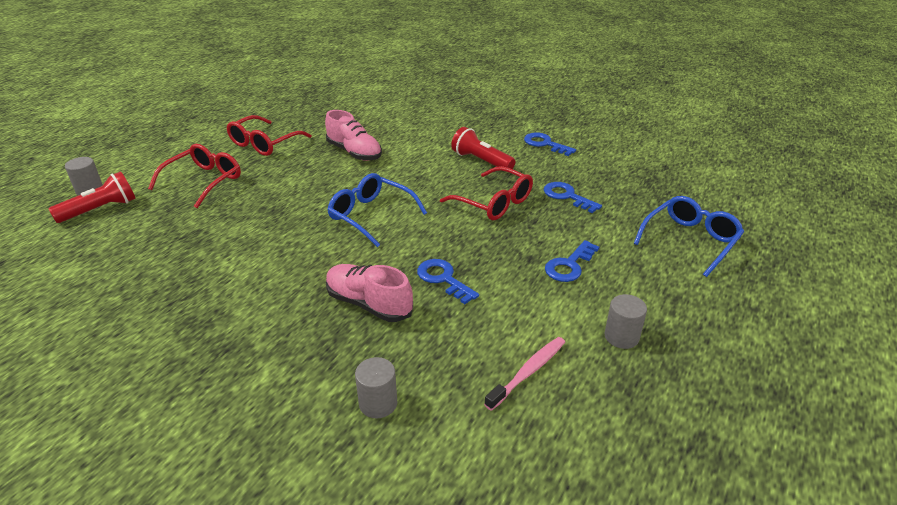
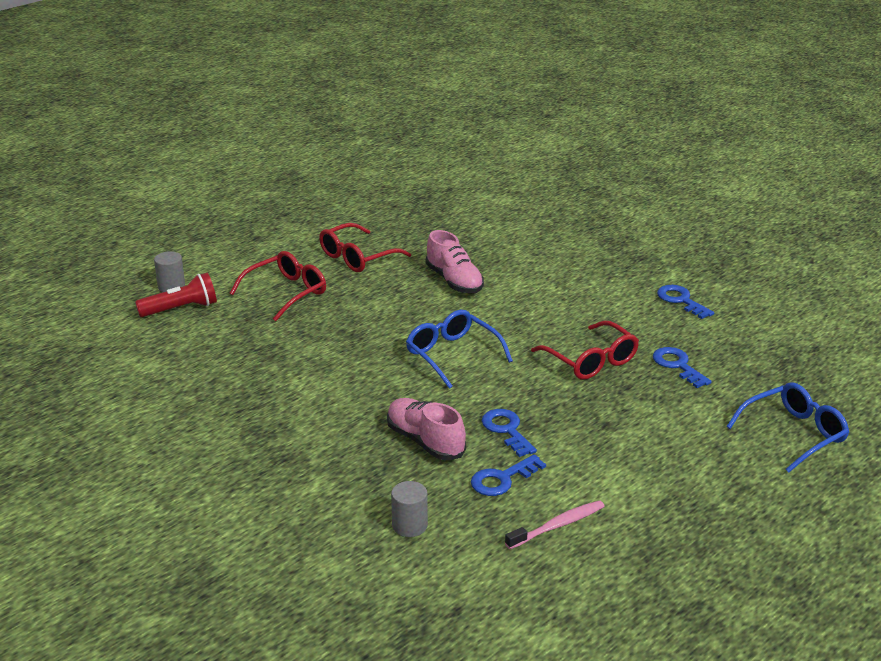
camera: 15 degrees right, 5 degrees down
red flashlight [451,127,515,172] -> none
blue key [545,240,599,282] -> blue key moved to [471,454,546,496]
grey cylinder [605,294,647,349] -> none

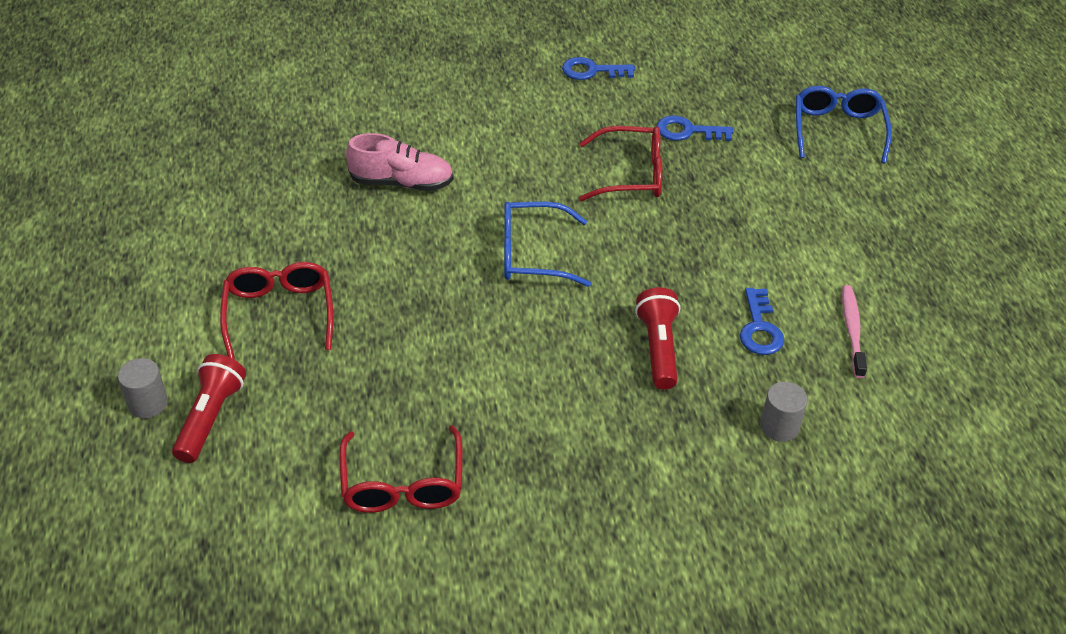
camera: 55 degrees left, 15 degrees up
red glasses [319,223,411,272] -> red glasses moved to [339,425,462,513]
pink shoe [387,398,466,460] -> red flashlight [635,287,680,390]
blue key [482,409,537,457] -> none

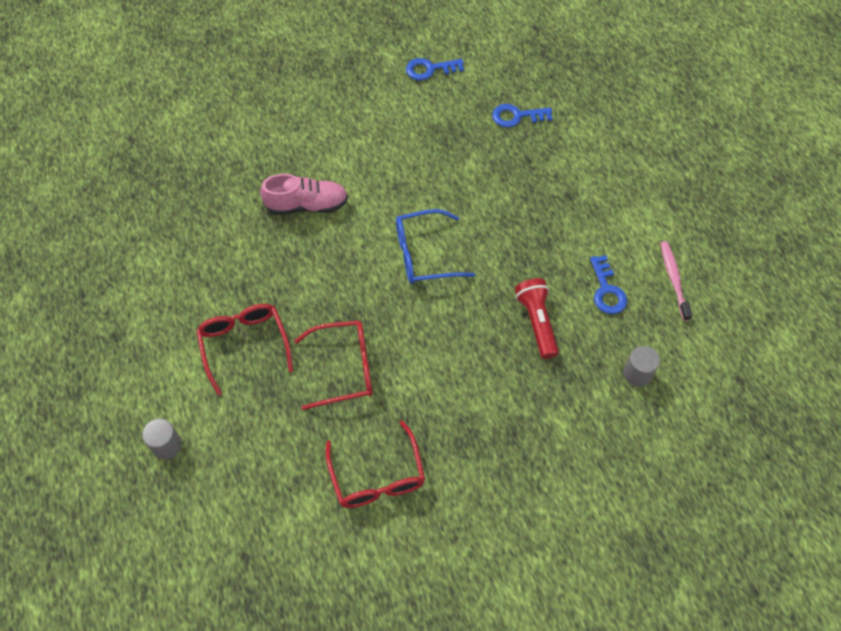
camera: 10 degrees left, 15 degrees up
red flashlight [172,354,246,463] -> none
red glasses [579,126,662,201] -> red glasses moved to [294,320,372,410]
blue glasses [796,86,892,163] -> none

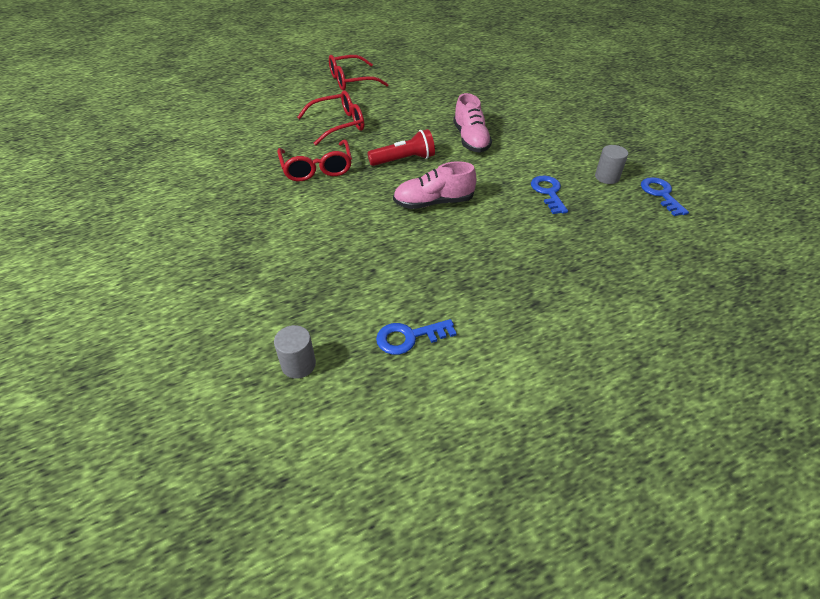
camera: 85 degrees right, 15 degrees down
grey cylinder [142,418,182,460] -> grey cylinder moved to [595,145,628,184]
red glasses [325,421,425,508] -> red glasses moved to [329,55,389,91]
blue glasses [396,209,475,284] -> pink shoe [393,161,476,209]
blue key [492,104,553,128] -> blue key moved to [531,176,568,214]
red flashlight [515,278,559,359] -> red flashlight moved to [367,129,435,166]
pink toothbrush [660,241,693,321] -> none

